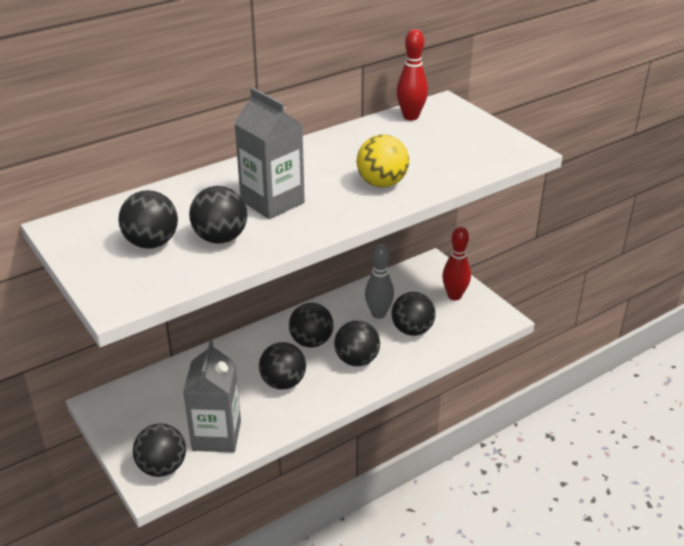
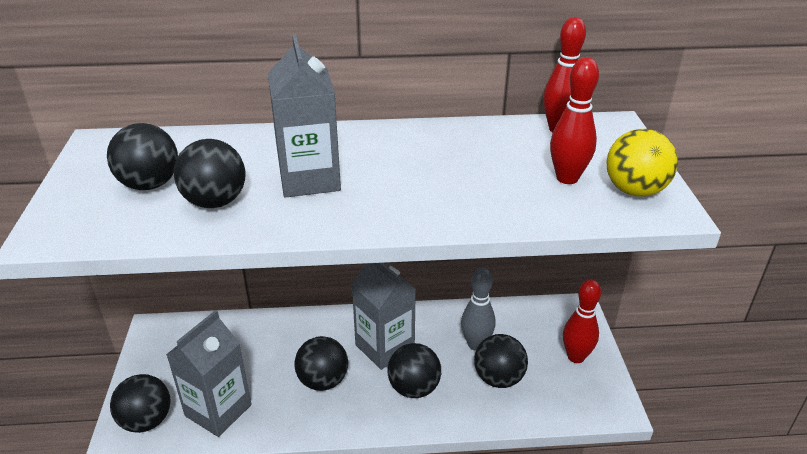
camera: 30 degrees right, 0 degrees up
black ball [289,303,333,347] -> grey carton [352,263,416,370]
yellow ball [357,135,409,187] -> yellow ball moved to [607,129,678,197]
none -> red bowling pin [550,57,599,184]

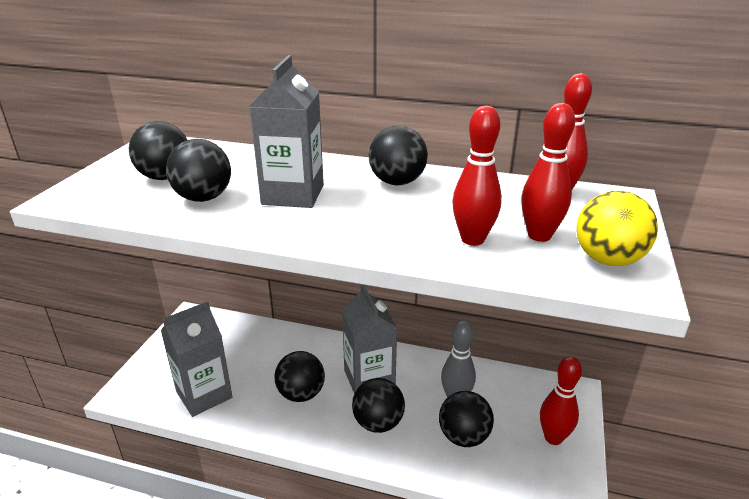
camera: 20 degrees right, 5 degrees down
black ball [110,374,171,433] -> black ball moved to [369,126,428,185]
none -> red bowling pin [452,105,502,246]

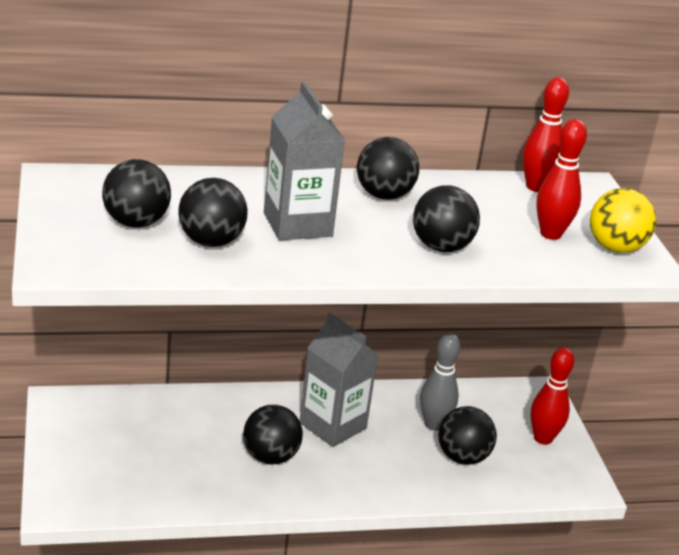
camera: 30 degrees left, 0 degrees up
grey carton [161,301,232,417] -> none
black ball [352,378,405,433] -> black ball moved to [413,185,480,252]
red bowling pin [452,105,502,246] -> none

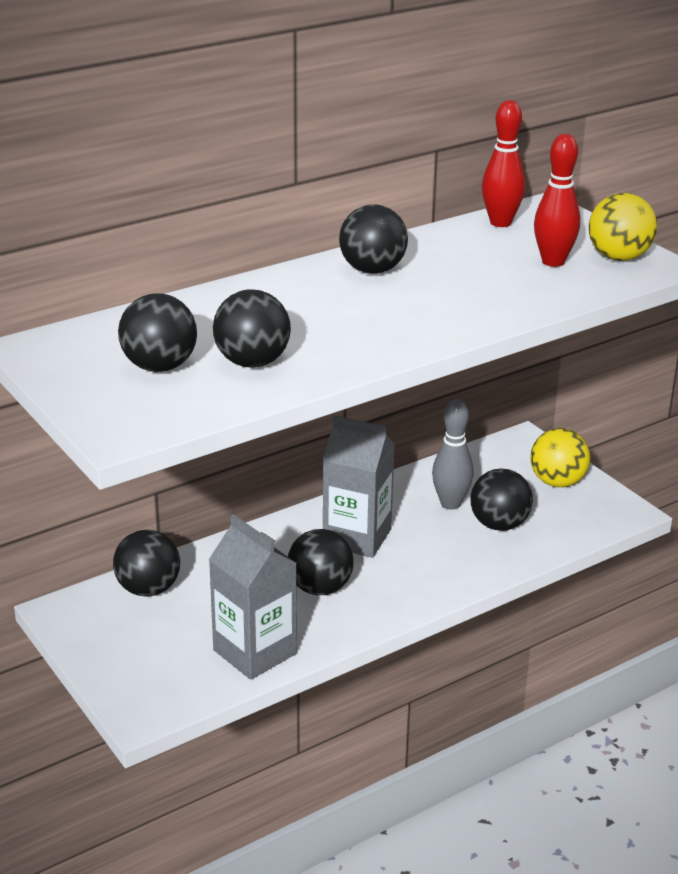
camera: 20 degrees left, 0 degrees up
grey carton [264,81,345,240] -> grey carton moved to [209,514,297,680]
black ball [413,185,480,252] -> black ball moved to [113,530,180,597]
red bowling pin [531,347,574,445] -> yellow ball [530,428,591,487]

